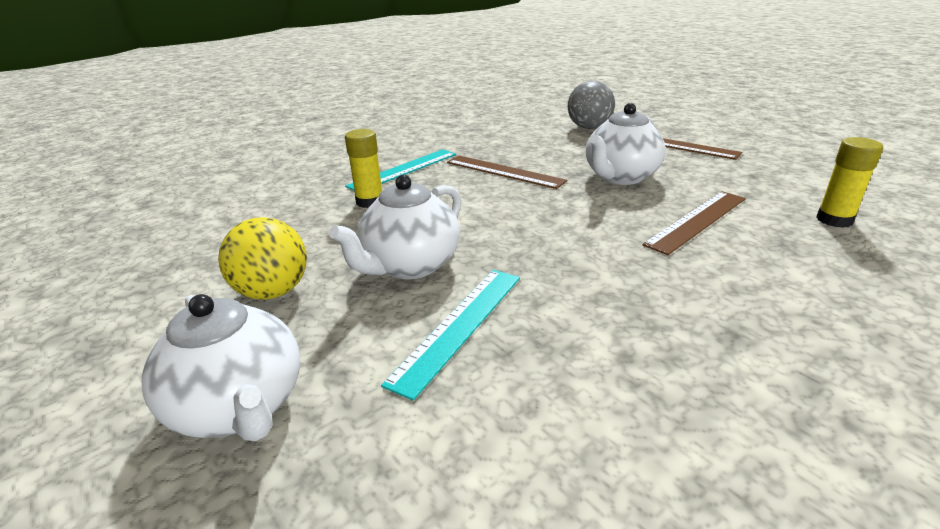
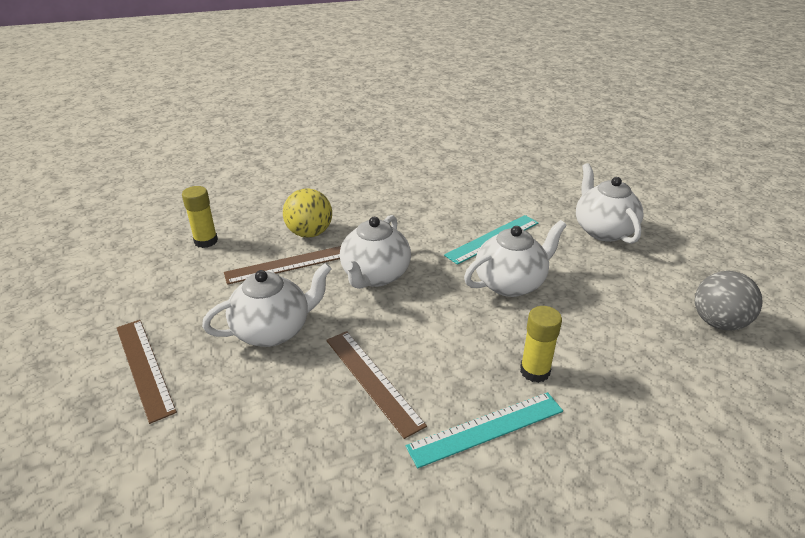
camera: 160 degrees left, 5 degrees up
yellow ball [218,217,307,300] -> yellow ball moved to [283,188,332,238]
grey ball [568,81,615,129] -> grey ball moved to [695,271,763,331]
none -> white teapot [340,215,411,289]

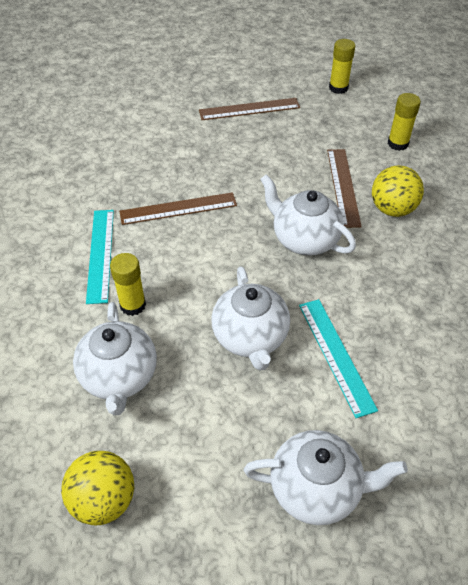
camera: 110 degrees right, 15 degrees up
white teapot [202,263,332,347] -> white teapot moved to [73,302,157,416]
grey ball [695,271,763,331] -> yellow ball [61,451,134,525]
none -> yellow glue stick [329,39,355,94]

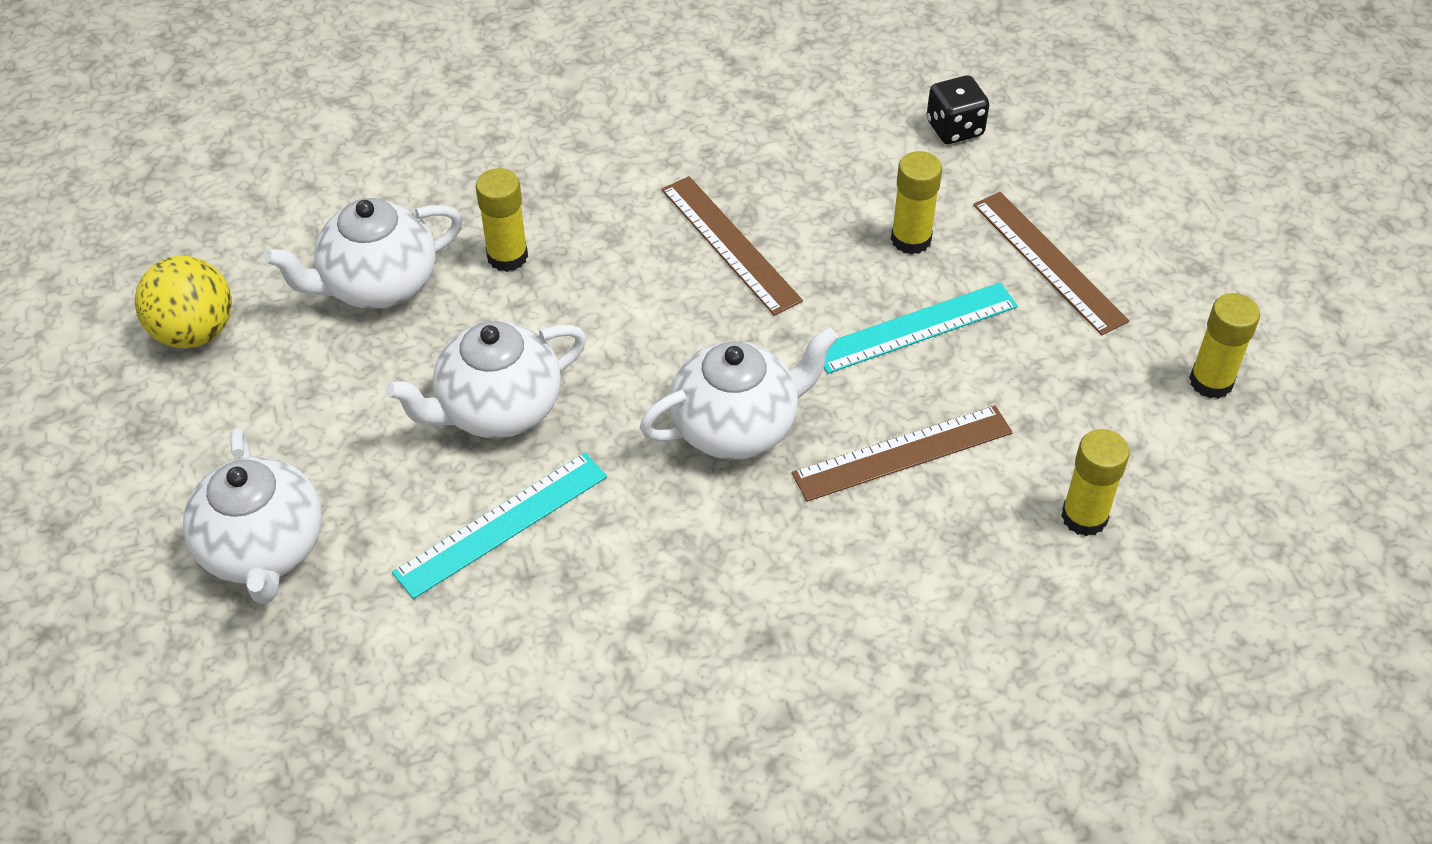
camera: 70 degrees right, 0 degrees up
turquoise ruler [86,210,114,304] -> turquoise ruler moved to [824,282,1018,374]
white teapot [260,174,356,256] -> white teapot turned 45 degrees clockwise [640,327,838,460]
yellow ball [372,166,424,217] -> none
none -> yellow glue stick [891,151,942,254]
none -> black dice [927,75,989,144]

